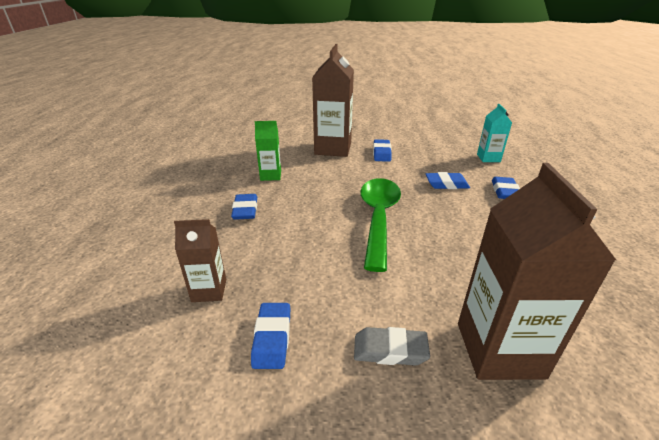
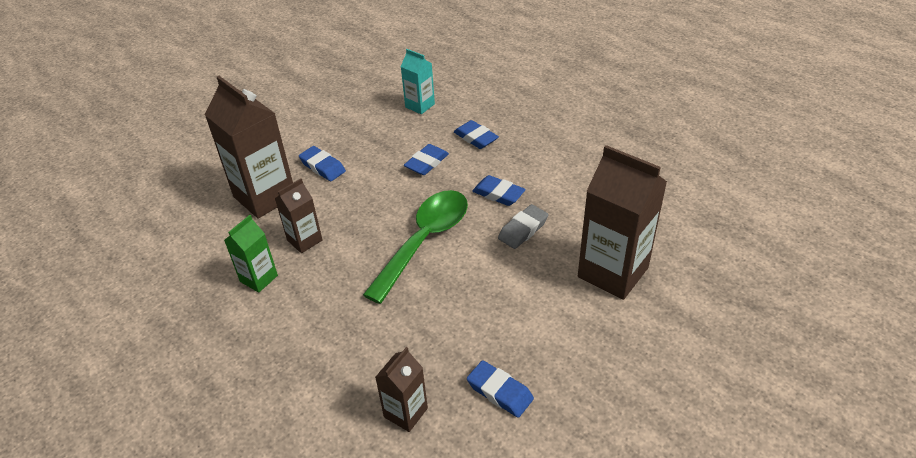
camera: 50 degrees left, 10 degrees up
blue eraser [231,194,257,220] -> blue eraser moved to [472,175,526,206]
grey eraser [354,327,430,366] -> grey eraser moved to [498,204,548,249]
green spoon [360,178,401,272] -> green spoon turned 75 degrees clockwise [363,190,468,304]
none -> brown carton [275,179,322,253]

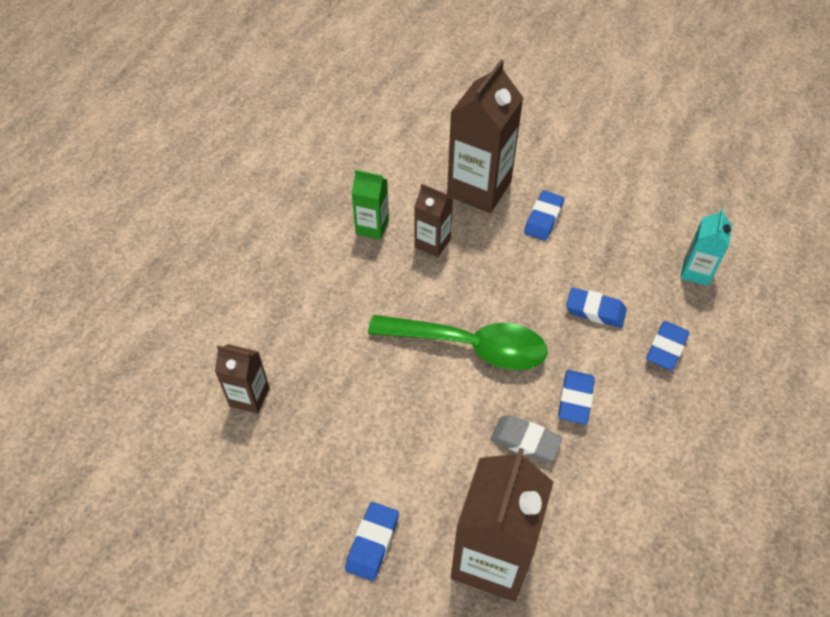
camera: 70 degrees right, 10 degrees up
blue eraser [467,360,534,418] -> blue eraser moved to [345,502,399,581]

